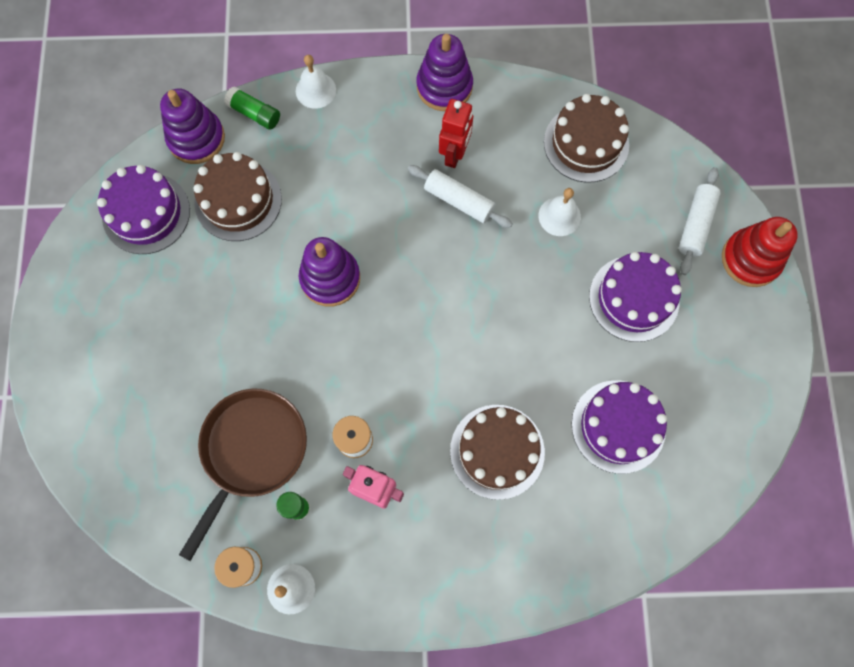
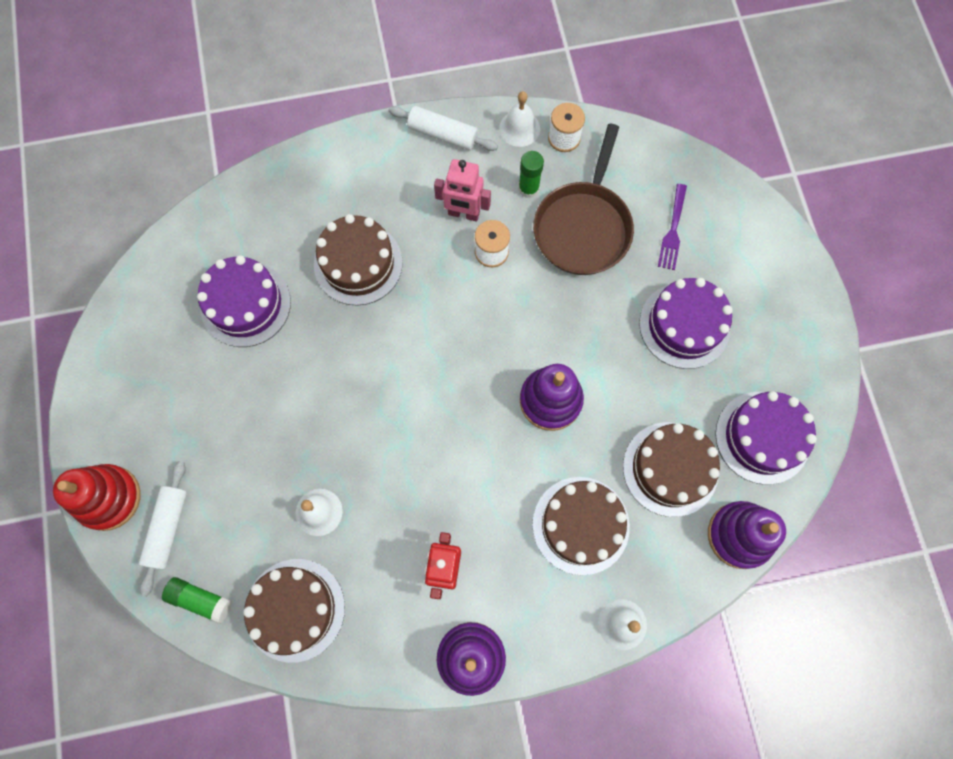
camera: 170 degrees right, 0 degrees up
green glue stick [224,86,280,130] -> green glue stick moved to [162,577,232,624]
white rolling pin [408,165,512,228] -> white rolling pin moved to [388,106,498,151]
purple cake [589,252,682,342] -> purple cake moved to [639,278,733,369]
none -> brown cake [532,477,630,575]
none -> purple fork [658,184,687,270]

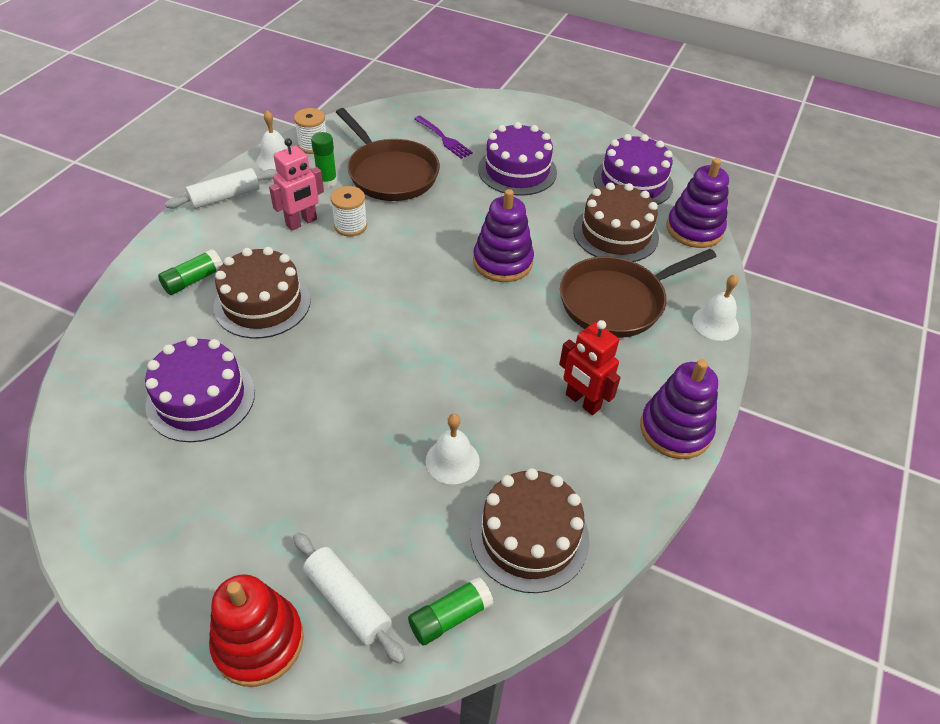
camera: 55 degrees left, 25 degrees down
brown cake [532,477,630,575] -> brown pan [560,249,716,338]
none -> green glue stick [158,249,223,295]

